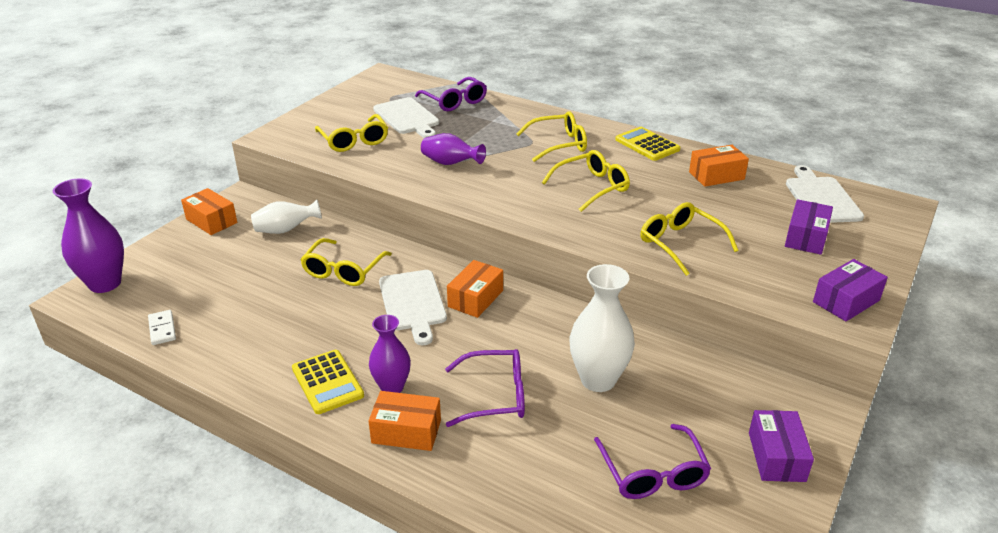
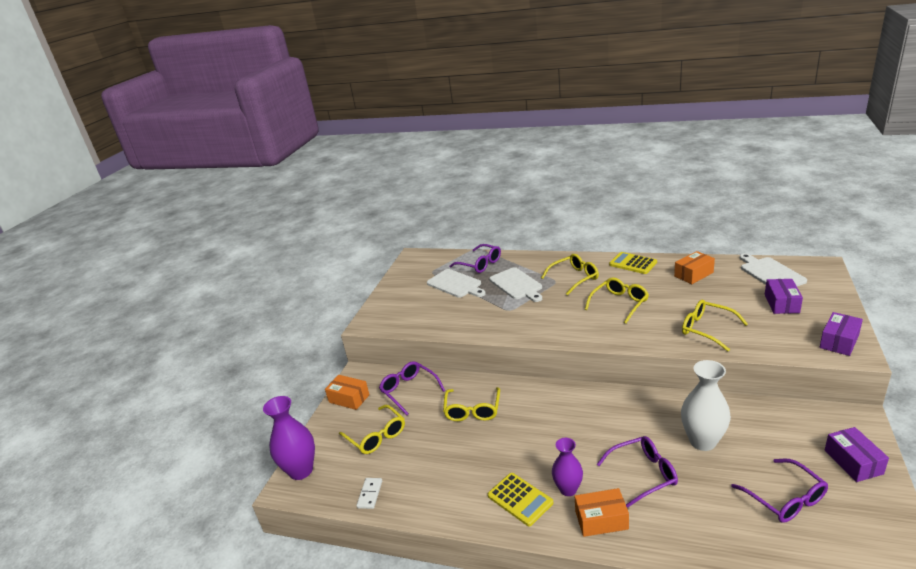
camera: 10 degrees left, 5 degrees down
white domino [148,310,176,345] -> white domino turned 45 degrees clockwise [356,478,382,509]
white vase [251,200,322,234] -> purple glasses [379,361,445,415]
yellow glasses [315,114,388,152] -> yellow glasses moved to [339,405,405,454]
white cutting board [379,270,447,345] -> white cutting board moved to [489,267,542,302]
purple vase [421,133,486,165] -> none
orange box [447,260,503,318] -> none

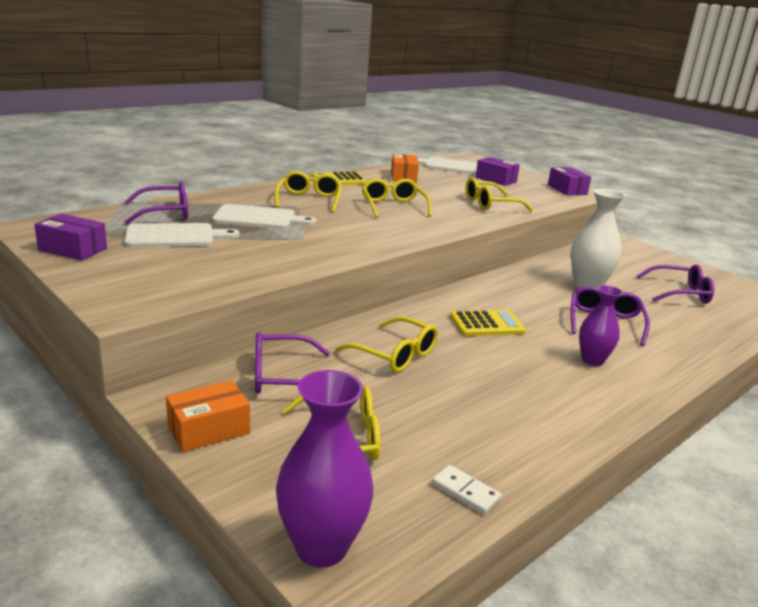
camera: 65 degrees left, 5 degrees down
yellow calculator [488,473,553,526] -> yellow calculator moved to [450,310,526,336]
orange box [575,488,629,537] -> none
purple box [825,427,889,482] -> purple box moved to [34,214,107,260]

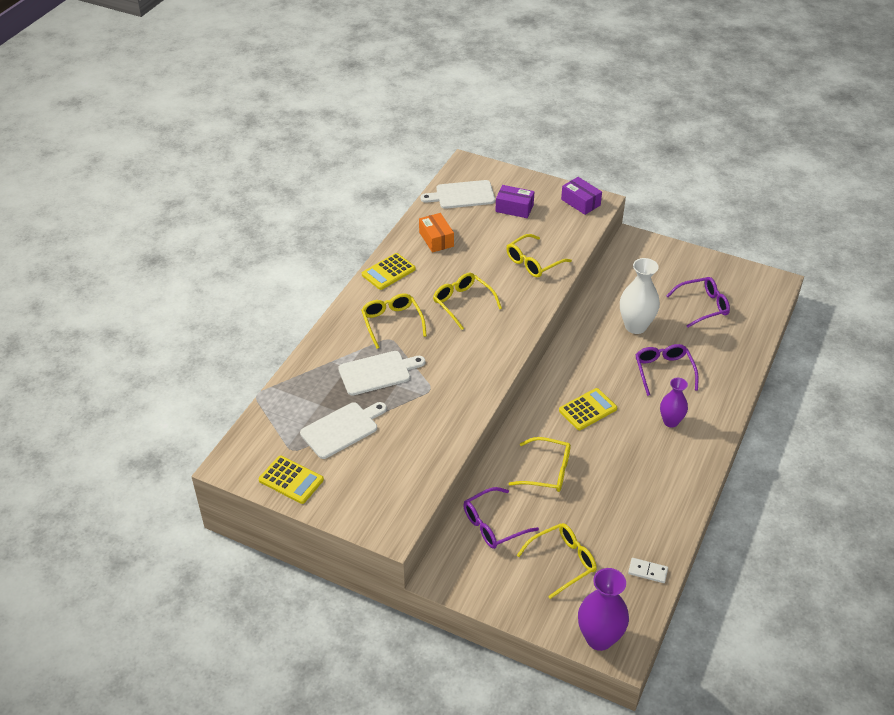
camera: 20 degrees left, 20 degrees up
purple box [34,214,107,260] -> yellow calculator [259,456,324,504]
purple glasses [124,181,188,224] -> none
orange box [166,380,250,452] -> none

